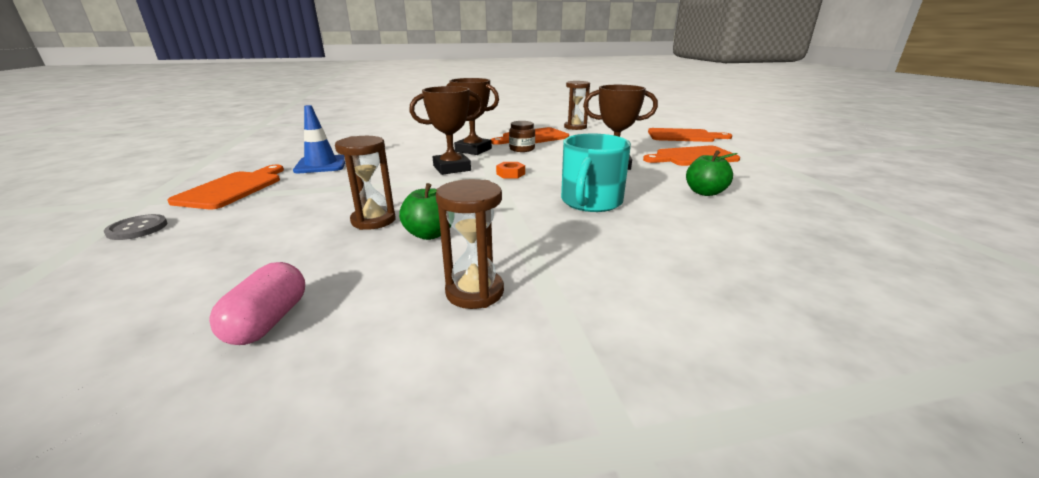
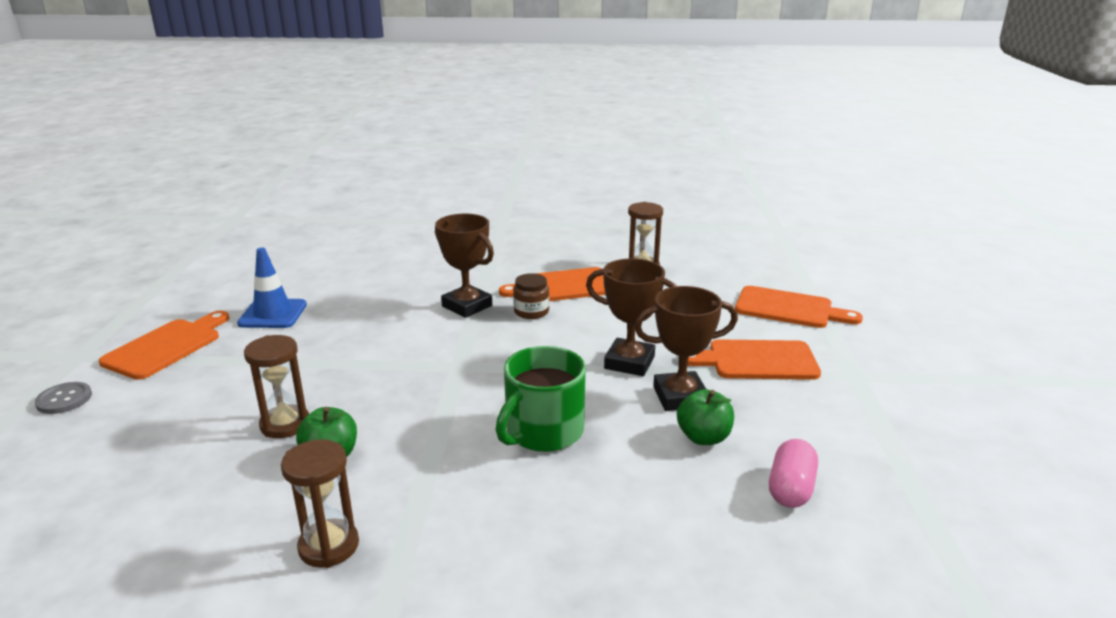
camera: 15 degrees right, 0 degrees up
pink capsule [209,262,305,345] -> pink capsule moved to [769,439,818,508]
brown trophy [409,86,483,175] -> brown trophy moved to [634,286,738,411]
orange nut [496,162,525,178] -> none
turquoise mug [561,134,631,212] -> green mug [496,346,586,452]

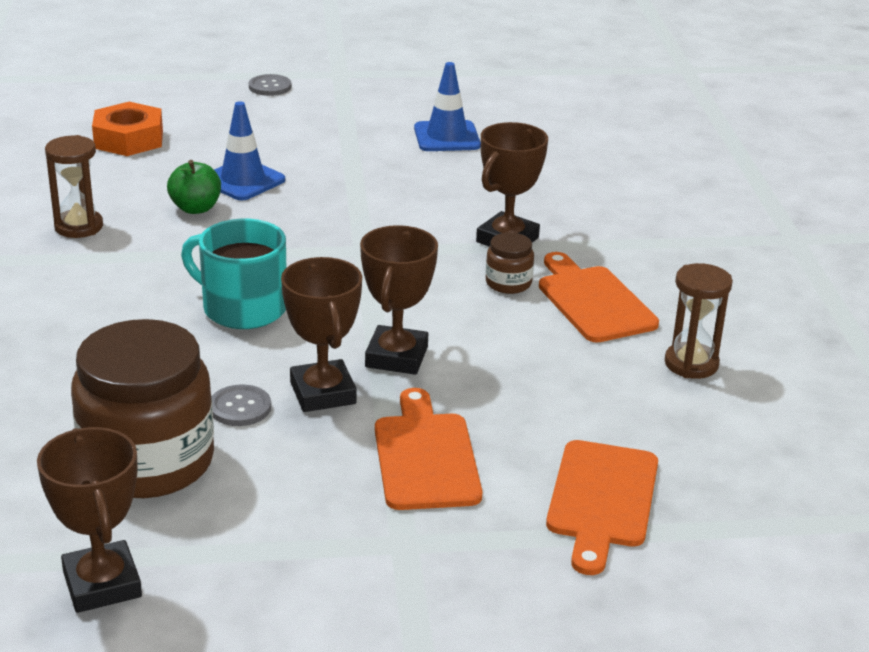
camera: 80 degrees right, 5 degrees up
orange cutting board [99,311,229,380] -> none
brown hourglass [244,335,309,438] -> blue traffic cone [214,101,285,200]
green mug [496,346,586,452] -> turquoise mug [181,219,286,329]
green apple [677,389,734,445] -> grey button [212,385,271,426]
pink capsule [769,439,818,508] -> brown jar [71,319,214,498]
none -> brown trophy [37,427,142,613]
none -> orange nut [92,102,163,156]

